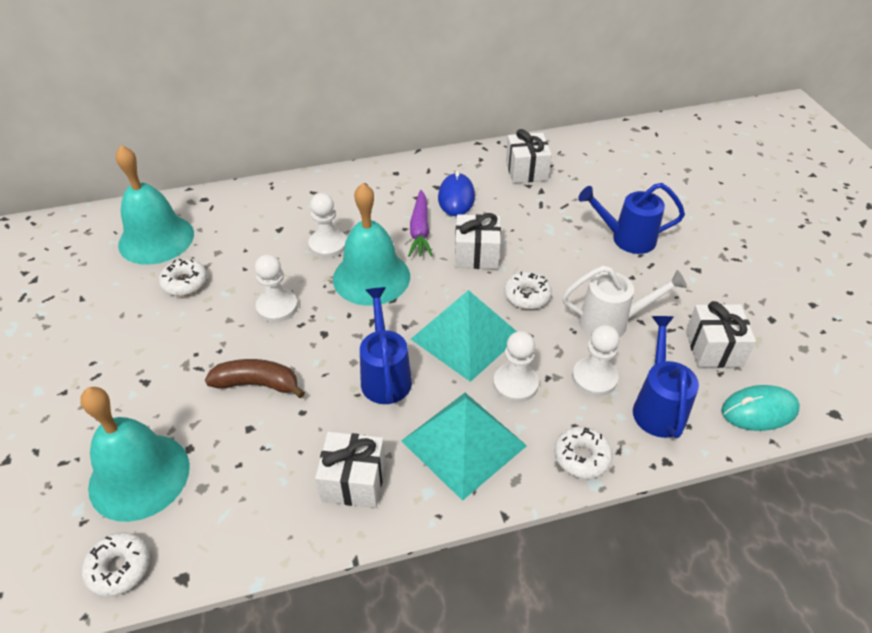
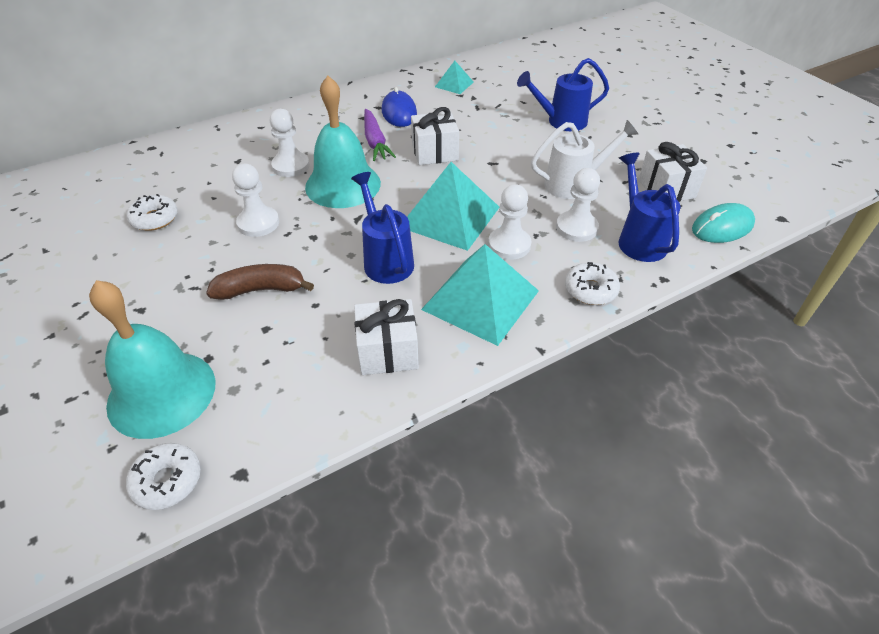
camera: 15 degrees left, 0 degrees up
turquoise bell [116,145,194,265] -> none
white donut [504,272,552,309] -> none
white gift [506,129,552,183] -> turquoise pyramid [435,61,474,94]

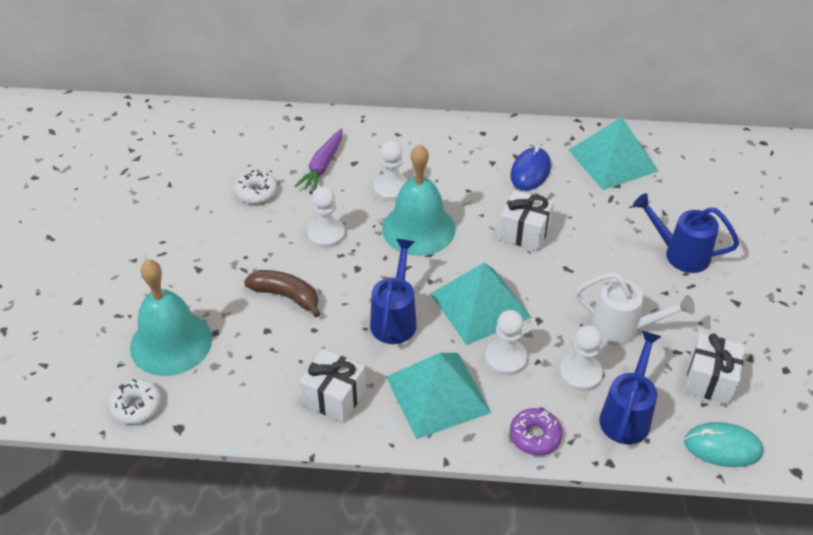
camera: 35 degrees right, 0 degrees up
purple carrot [364,109,396,161] -> purple carrot moved to [295,128,343,190]
turquoise pyramid [435,61,474,94] -> turquoise pyramid [569,117,658,190], size x1.99
white donut [565,262,620,305] -> purple donut [510,408,562,455]

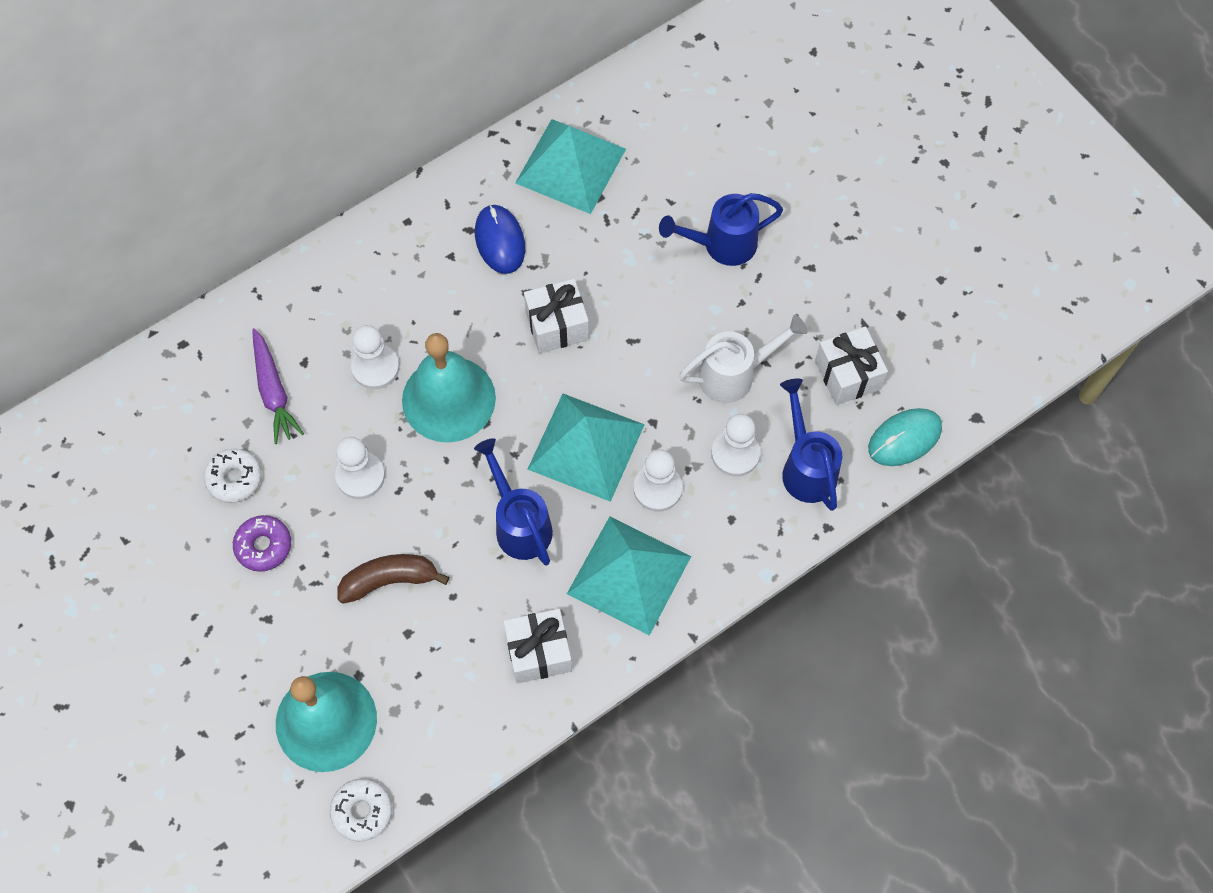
camera: 40 degrees left, 20 degrees up
purple donut [510,408,562,455] -> purple donut moved to [233,515,291,572]

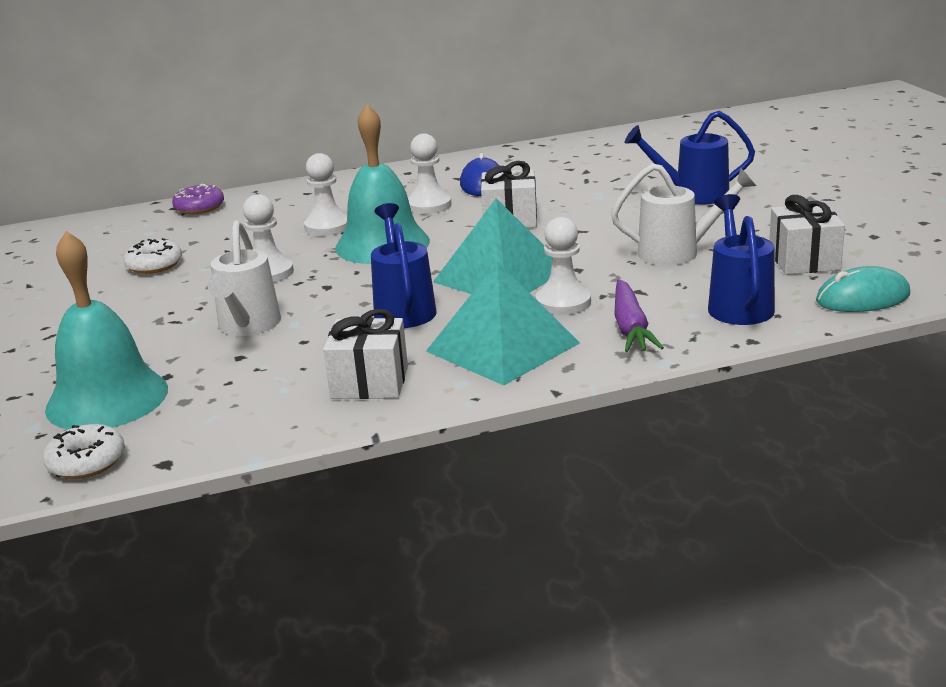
camera: 20 degrees right, 40 degrees down
purple donut [233,515,291,572] -> purple donut moved to [172,184,224,214]
purple carrot [252,328,304,444] -> purple carrot moved to [614,279,664,352]
brown banana [337,554,449,604] -> white watering can [208,220,281,336]
turquoise pyramid [515,119,626,214] -> none
white pawn [712,414,760,477] -> white pawn moved to [408,133,452,214]

